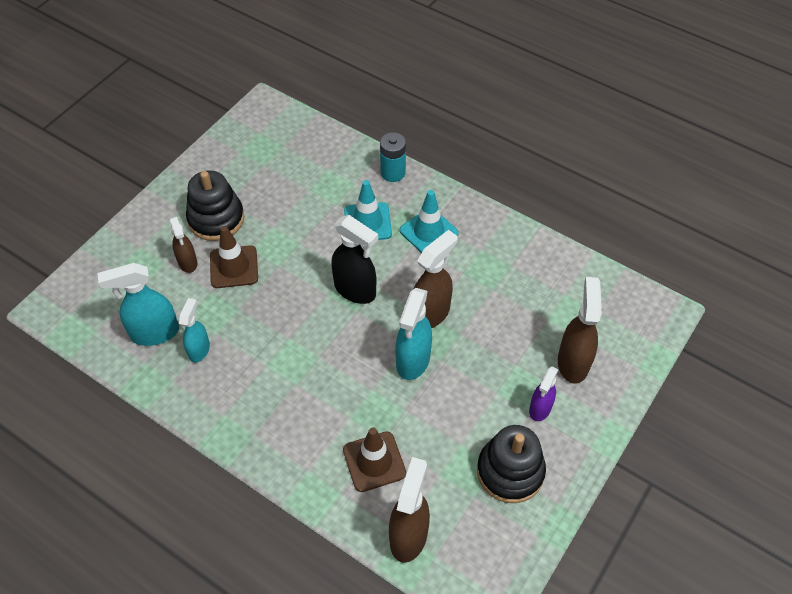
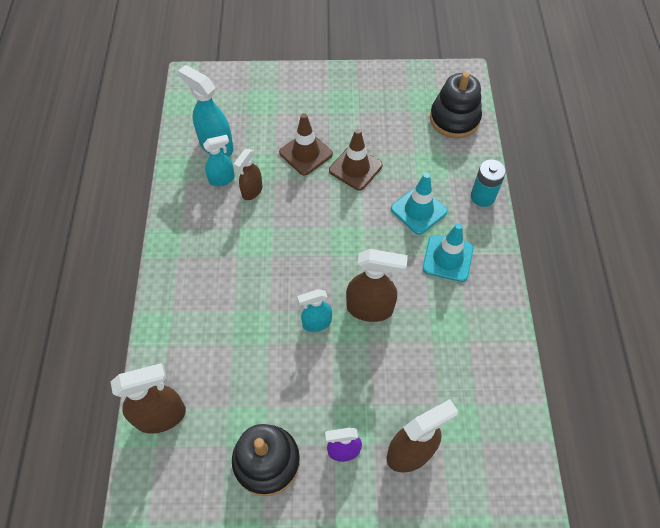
camera: 55 degrees right, 5 degrees up
brown spray bottle [169,216,198,273] -> brown spray bottle moved to [234,149,262,200]
black stacking toy [186,170,244,241] -> black stacking toy moved to [430,72,482,138]
black spray bottle [331,215,378,304] -> none
brown traffic cone [343,427,406,492] -> brown traffic cone moved to [329,129,383,191]
turquoise spray bottle [395,288,432,380] -> turquoise spray bottle [297,289,332,332], size x0.62

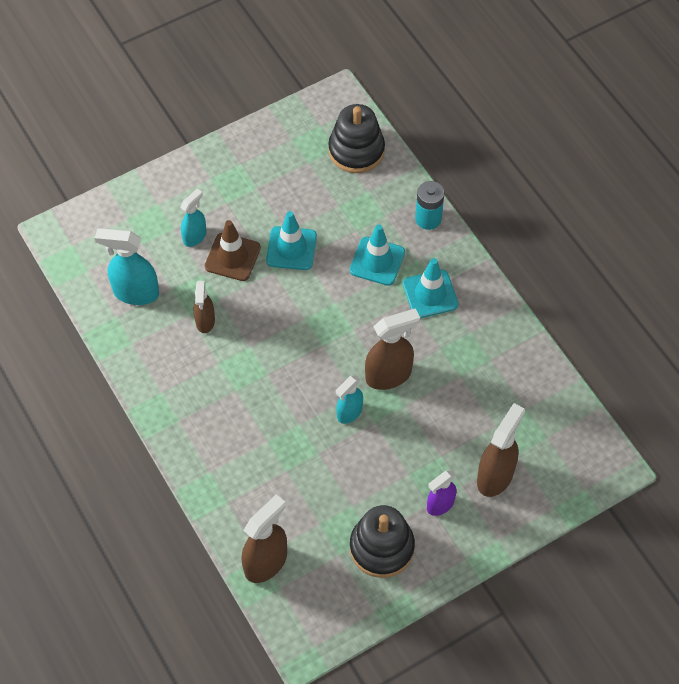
camera: 30 degrees left, 0 degrees up
turquoise spray bottle [203,135,235,186] -> turquoise spray bottle moved to [180,189,207,247]
brown traffic cone [329,129,383,191] -> turquoise traffic cone [266,211,317,270]

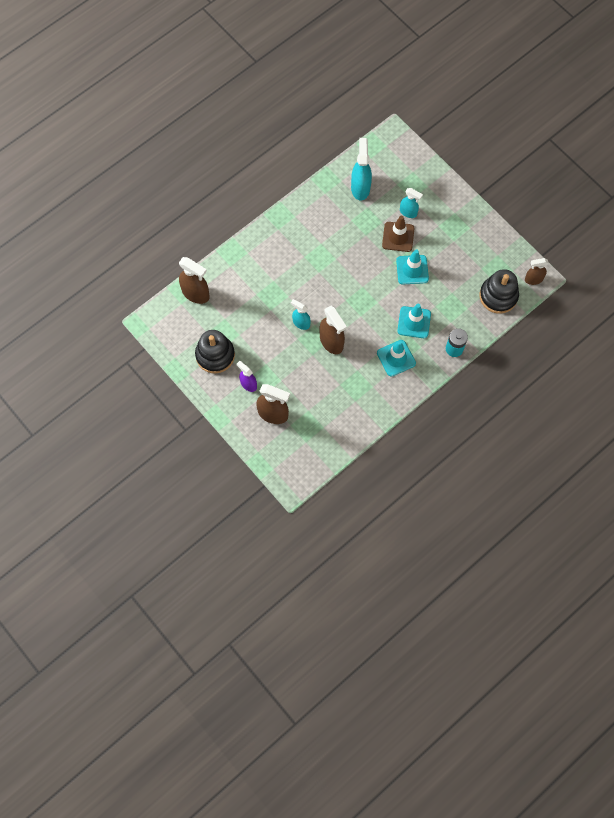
camera: 80 degrees right, 10 degrees up
brown spray bottle [194,281,215,333] -> brown spray bottle moved to [525,258,549,285]

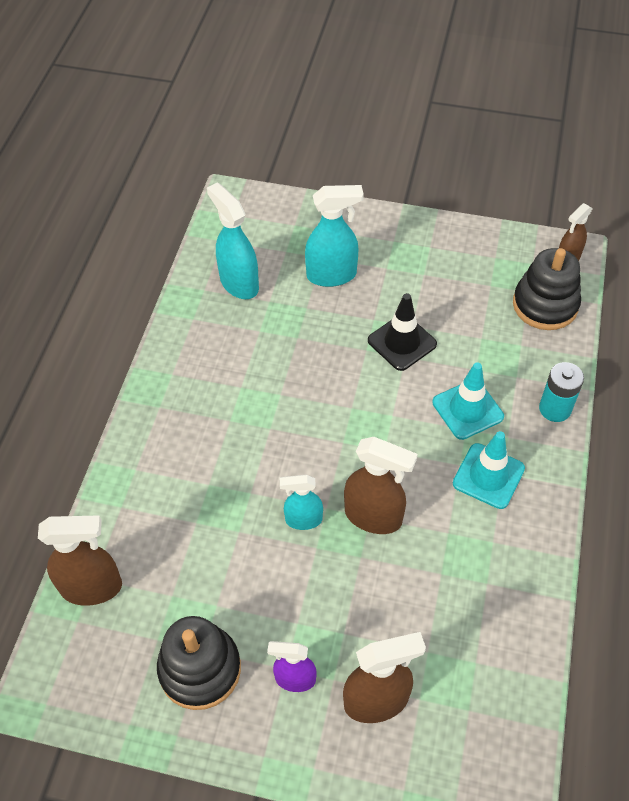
camera: 35 degrees left, 15 degrees down
brown traffic cone [382,216,415,252] -> none
turquoise traffic cone [396,249,429,285] -> black traffic cone [368,293,437,371]
turquoise spray bottle [400,188,423,218] -> turquoise spray bottle [305,185,364,287], size x1.60

